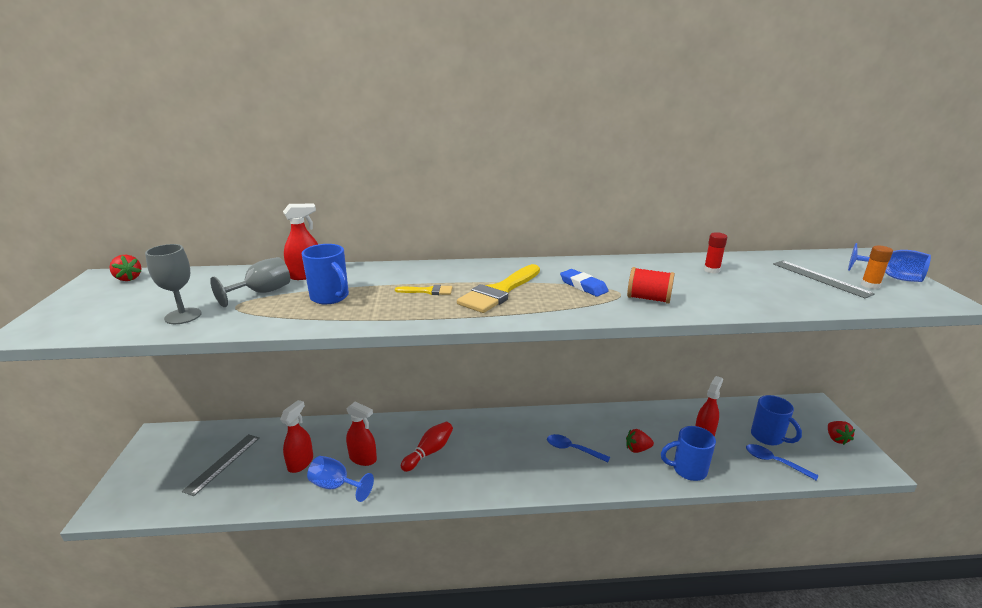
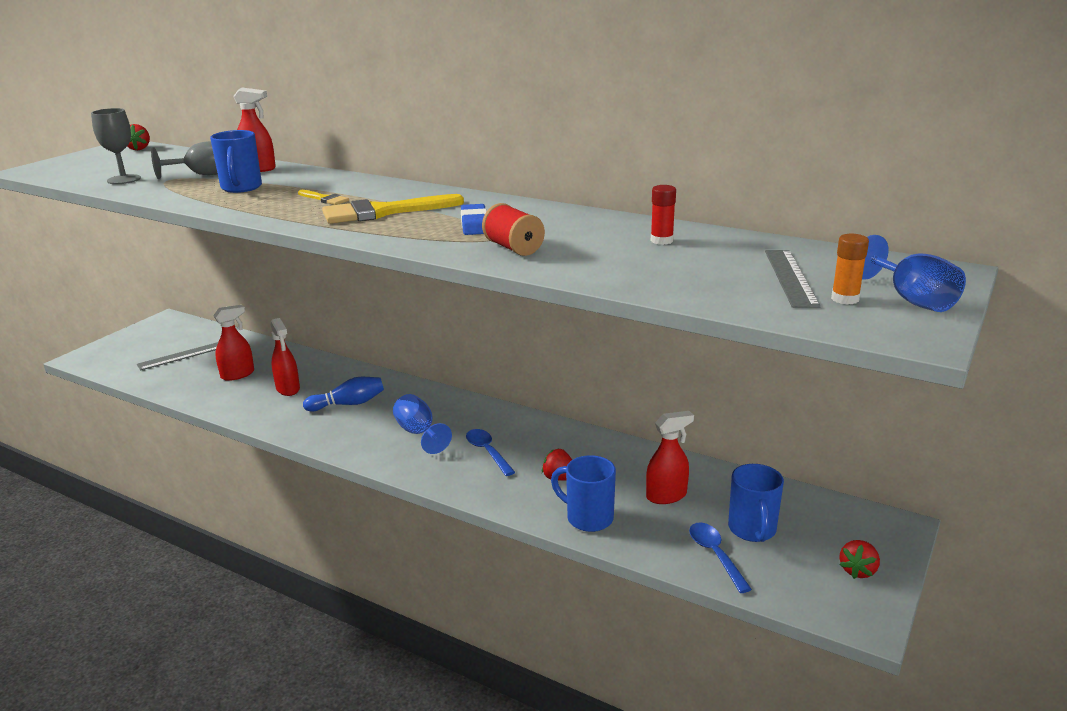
camera: 35 degrees right, 0 degrees up
blue goblet [307,456,374,502] -> blue goblet moved to [393,394,452,454]
red bowling pin [401,422,453,472] -> blue bowling pin [303,377,384,411]

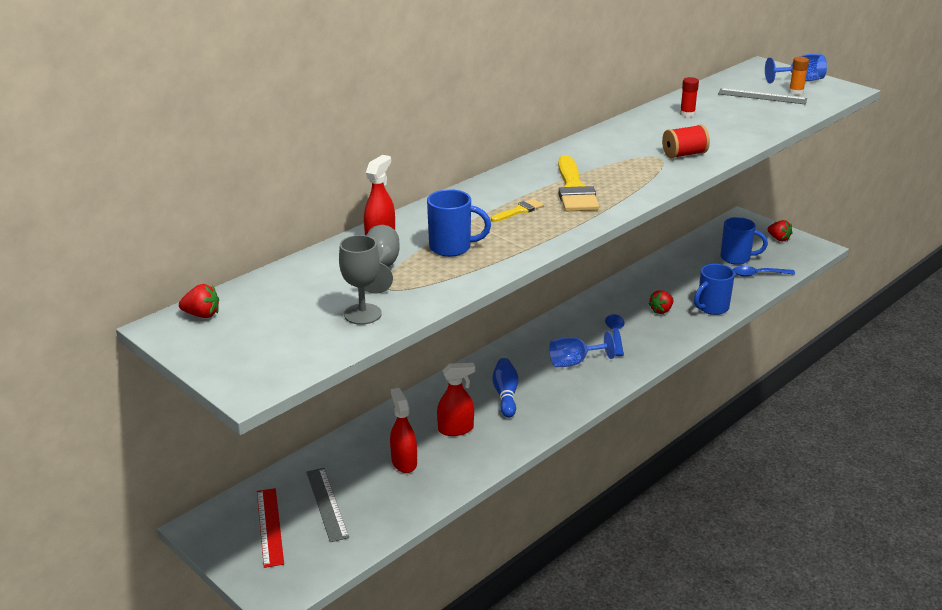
camera: 75 degrees left, 5 degrees up
blue eraser [461,204,487,235] -> none
blue spoon [466,429,515,476] -> blue spoon turned 105 degrees clockwise [605,314,625,356]
red spray bottle [646,411,694,504] -> none
none -> red ruler [257,488,284,568]

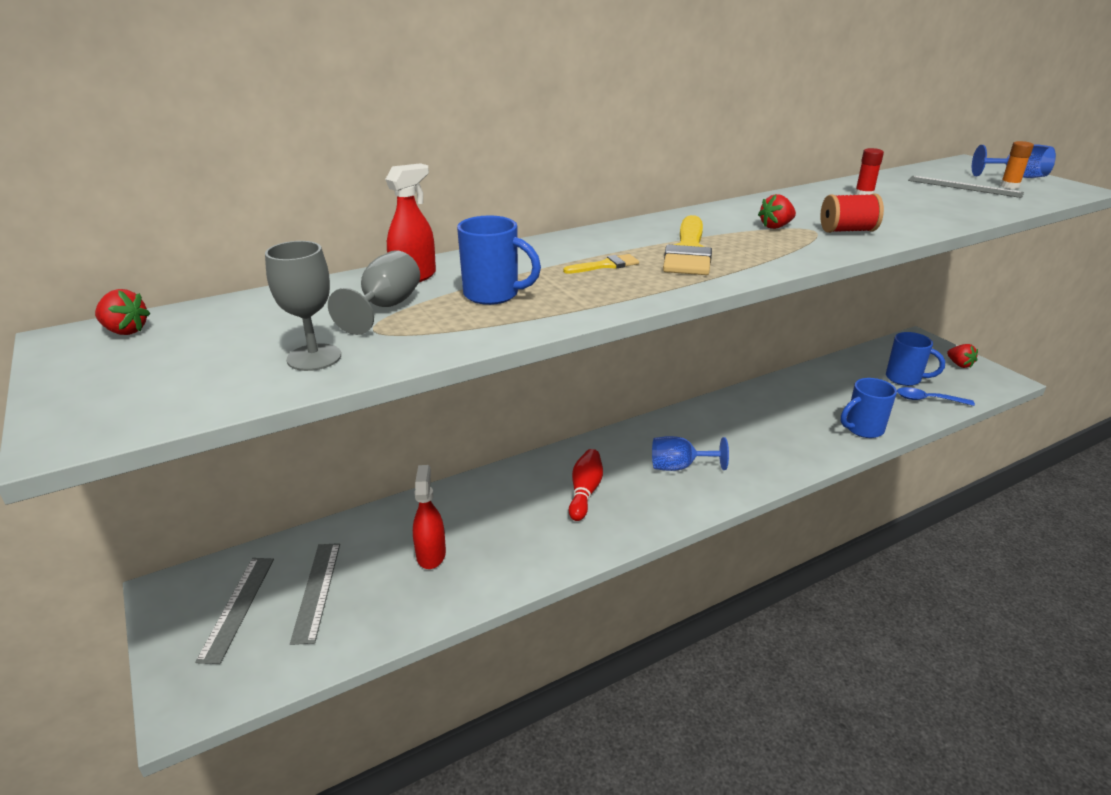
camera: 15 degrees right, 0 degrees up
red ruler [257,488,284,568] -> grey ruler [195,558,274,664]
red spray bottle [437,363,475,436] -> none
blue bowling pin [492,358,518,418] -> red bowling pin [569,449,603,521]
blue spoon [605,314,625,356] -> none
red strawberry [648,290,674,314] -> red strawberry moved to [758,194,796,229]

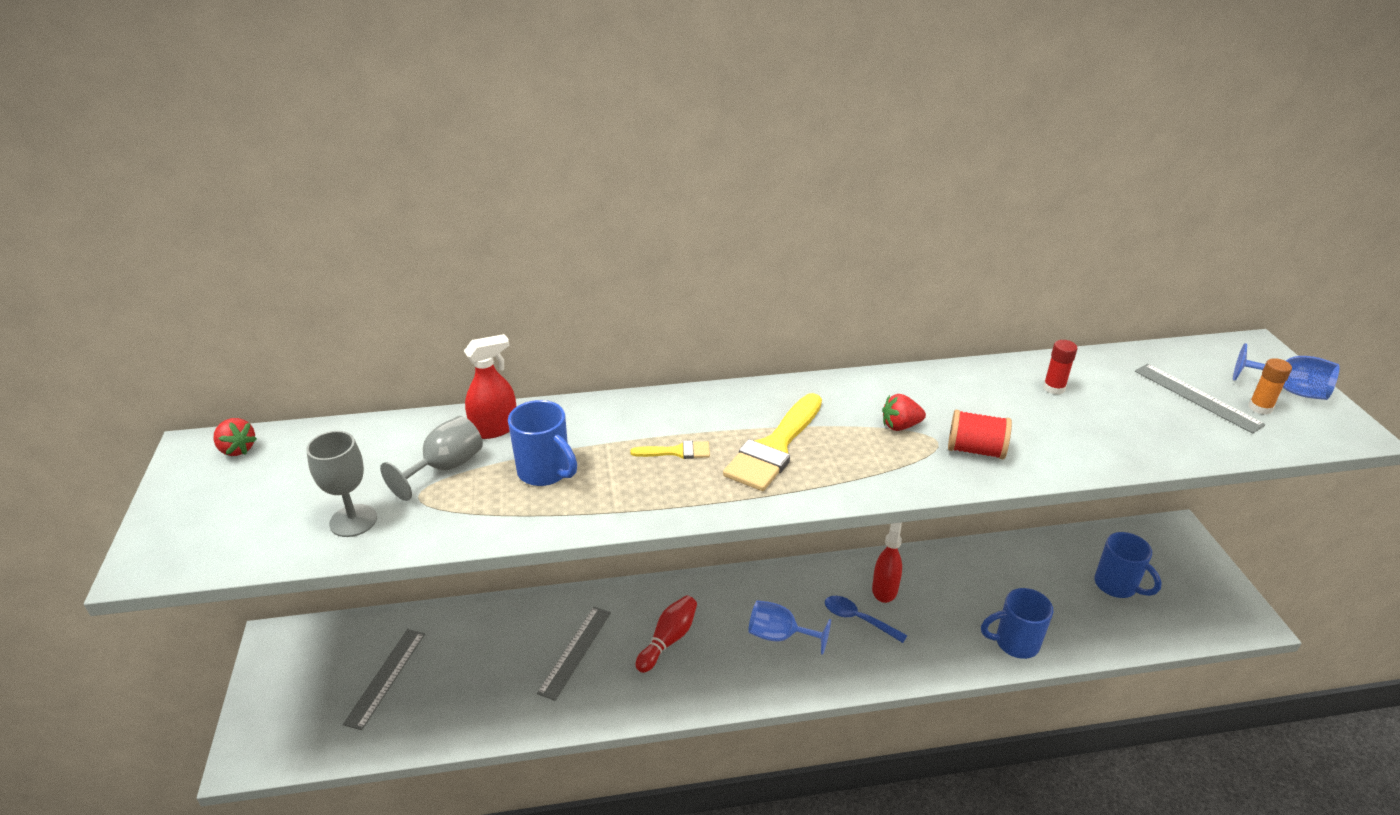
camera: 20 degrees right, 5 degrees up
grey ruler [195,558,274,664] -> grey ruler moved to [537,607,611,701]
red spray bottle [413,465,446,569] -> red spray bottle moved to [872,522,902,603]
blue spoon [897,387,975,406] -> blue spoon moved to [825,596,907,643]
red strawberry [947,344,978,368] -> none

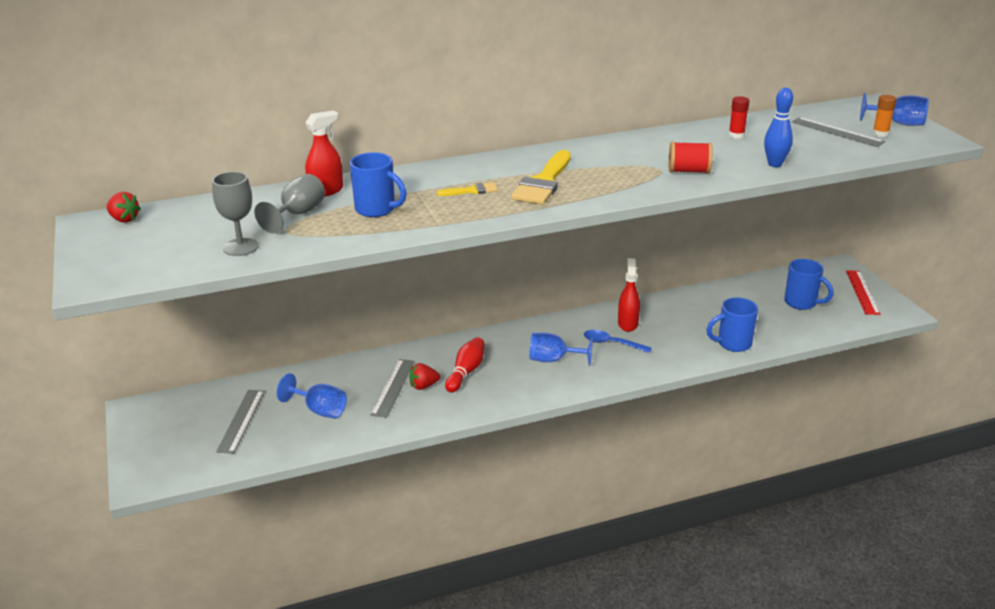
camera: 10 degrees left, 5 degrees down
red strawberry [882,394,926,431] -> red strawberry moved to [409,363,440,390]
none -> blue goblet [277,373,347,419]
none -> blue bowling pin [764,88,793,167]
none -> red ruler [846,270,881,315]

